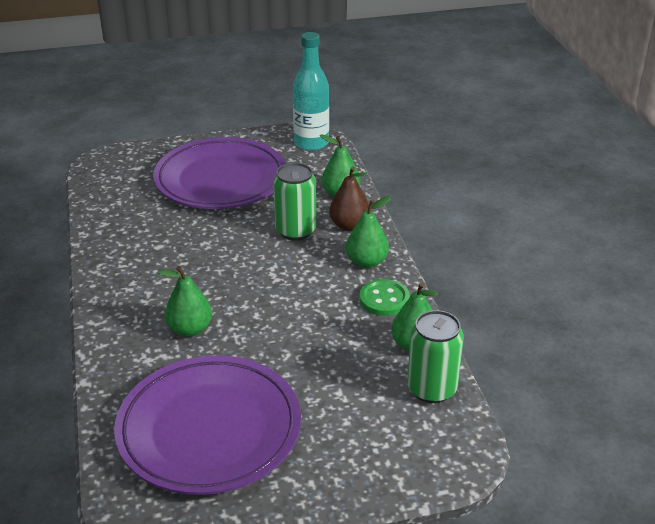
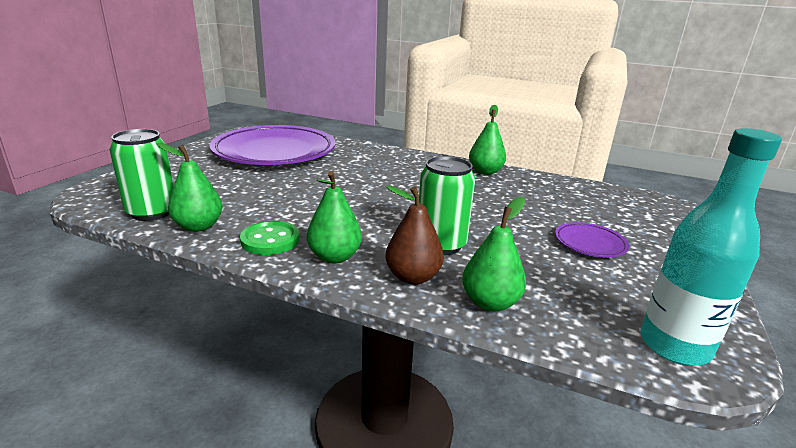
camera: 125 degrees right, 10 degrees down
purple plate [153,137,286,209] -> purple plate [555,222,629,258], size x0.41
green pear [157,266,212,337] -> green pear moved to [469,105,506,175]

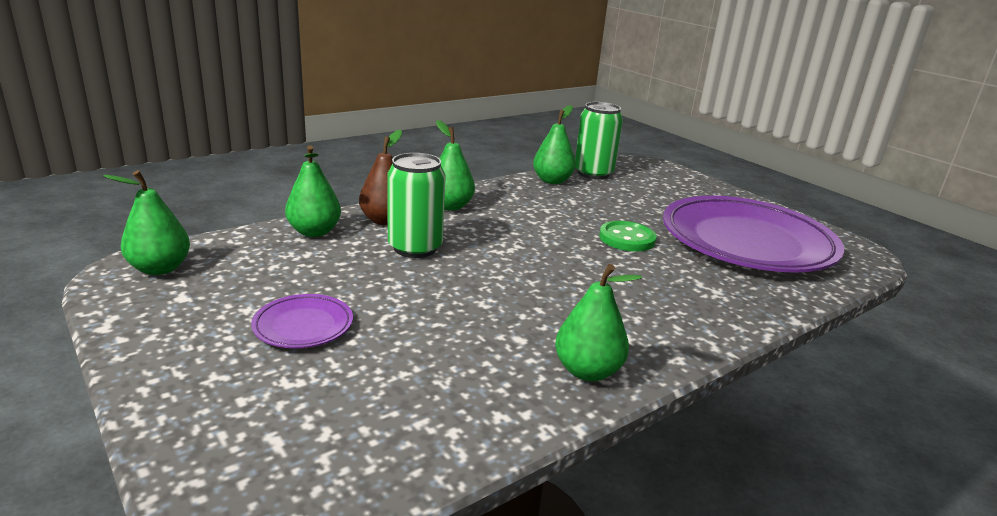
camera: 120 degrees right, 0 degrees up
green button [240,221,300,255] -> green button moved to [599,221,657,252]
turquoise bottle [641,128,782,365] -> green pear [103,170,190,275]

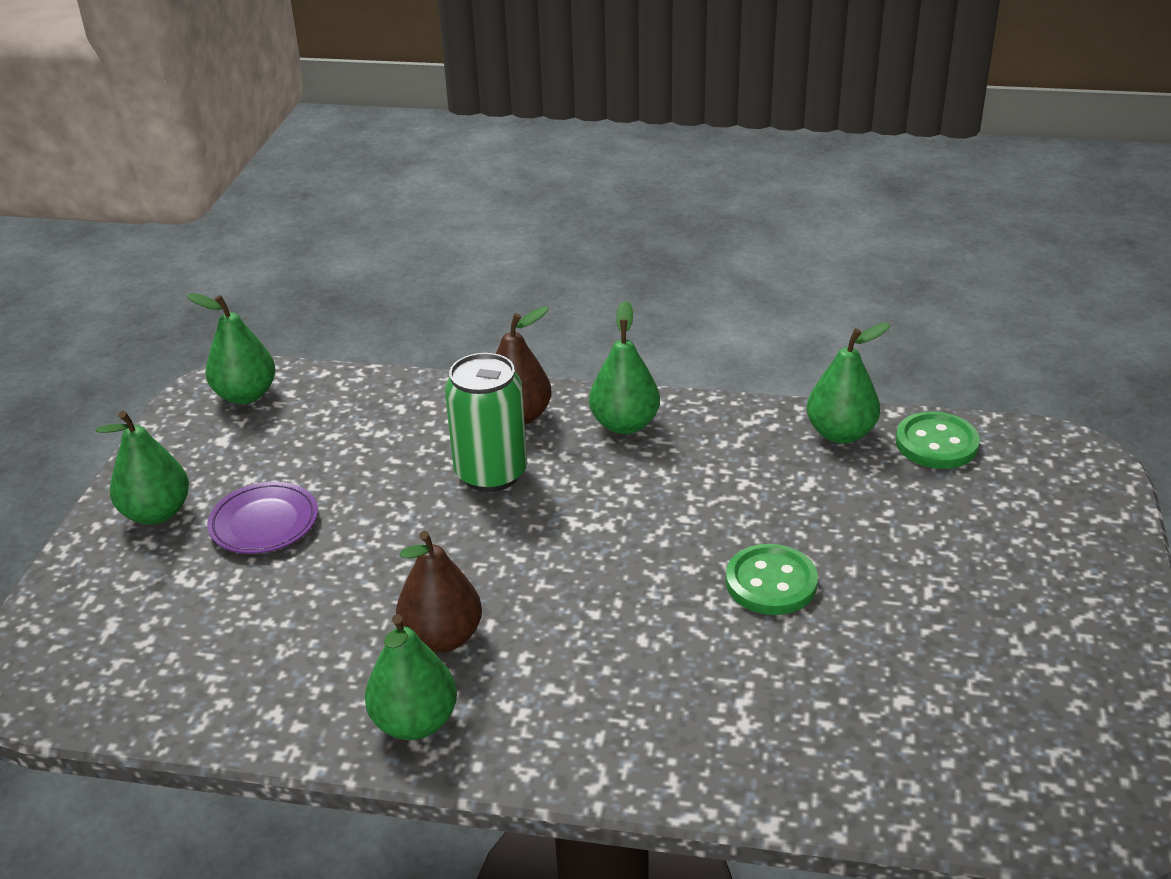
camera: 50 degrees right, 10 degrees up
green pear [285,145,341,237] -> green pear moved to [95,411,189,525]
green can [575,102,623,179] -> green button [896,411,980,469]
purple plate [663,196,844,273] -> none
none -> brown pear [396,531,482,653]

